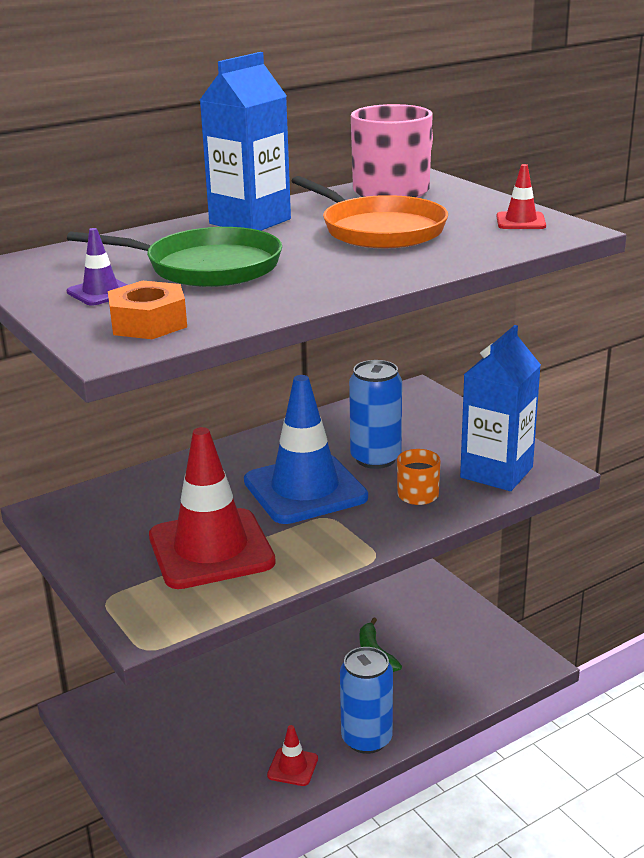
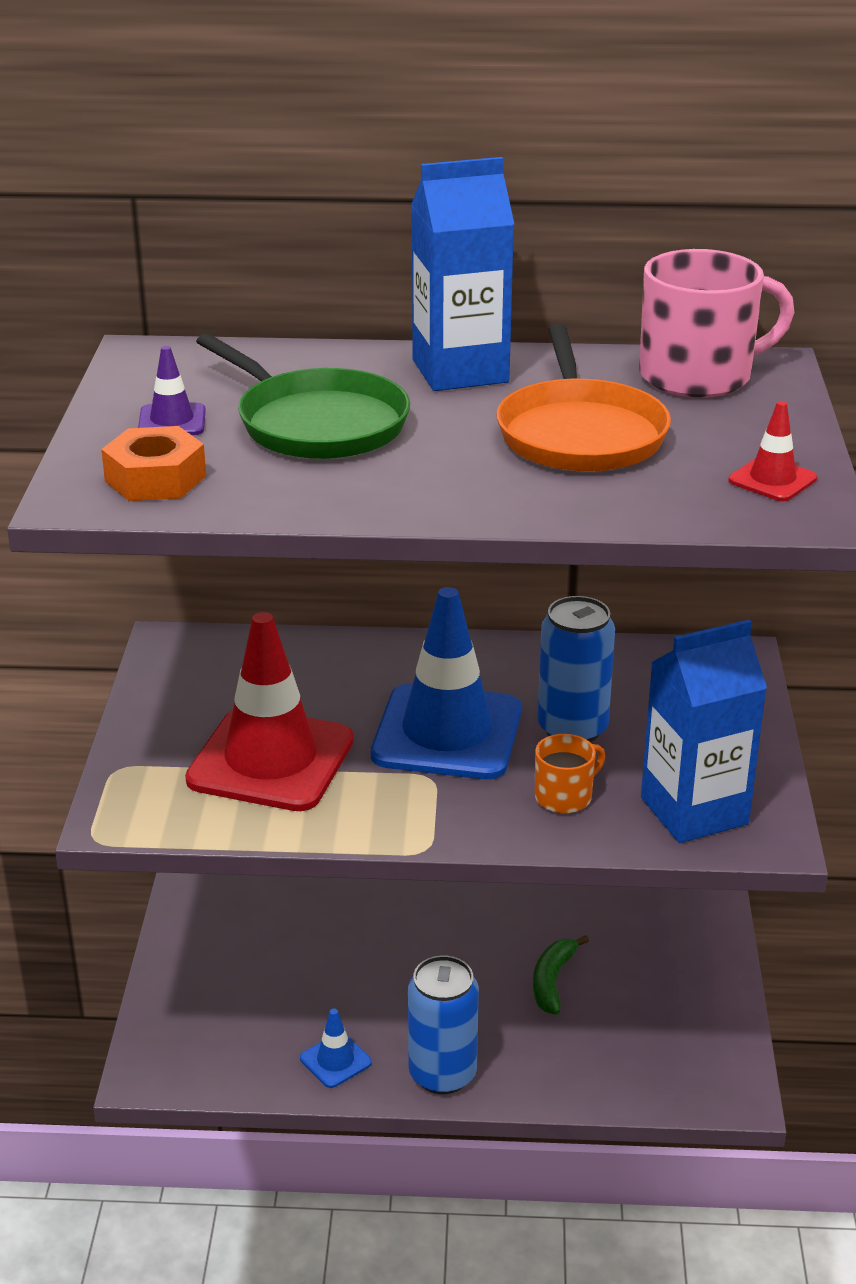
camera: 35 degrees right, 5 degrees up
red traffic cone [267,725,318,786] -> blue traffic cone [300,1009,372,1088]

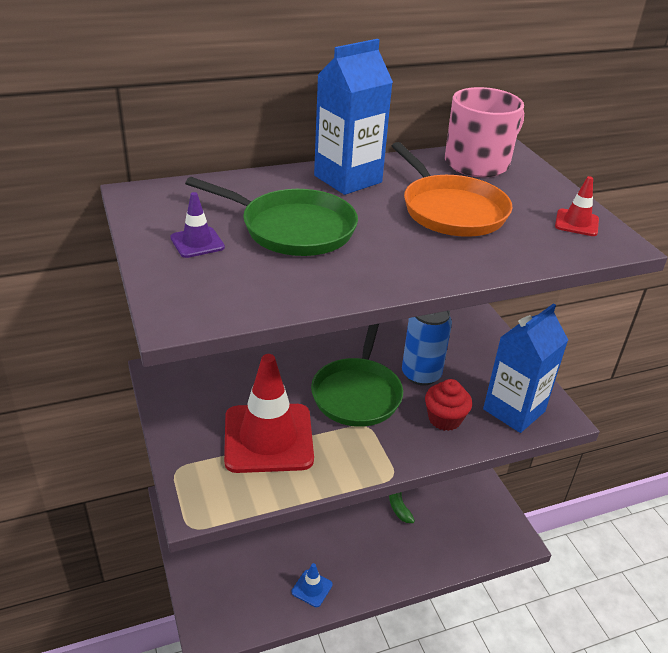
camera: 25 degrees left, 5 degrees up
orange nut [101,426,206,501] -> none
blue traffic cone [371,587,521,780] -> green pan [311,324,403,427]
blue can [408,955,479,1094] -> none
orange mug [535,734,605,814] -> red cupcake [425,379,472,431]

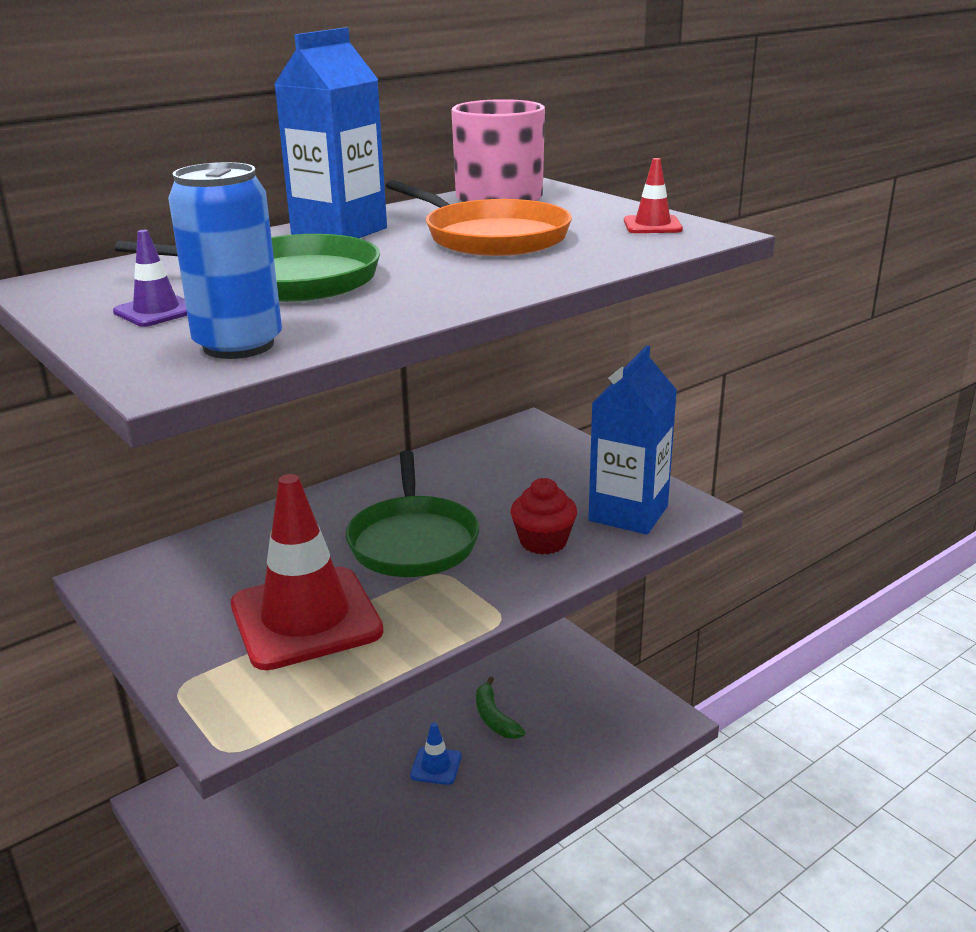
camera: 15 degrees left, 10 degrees down
blue traffic cone [292,563,333,607] -> blue traffic cone moved to [410,722,461,785]
blue can [402,311,452,386] -> blue can moved to [168,162,282,359]

